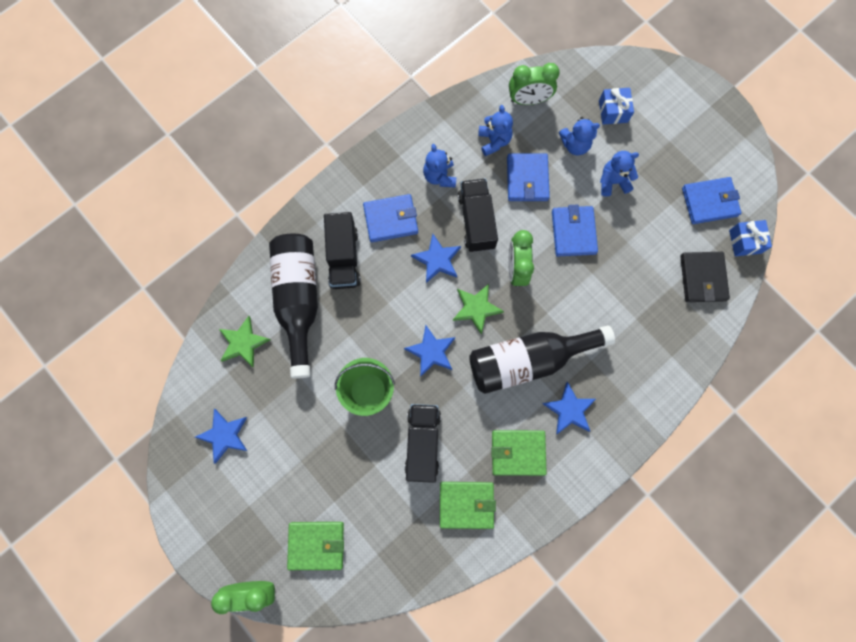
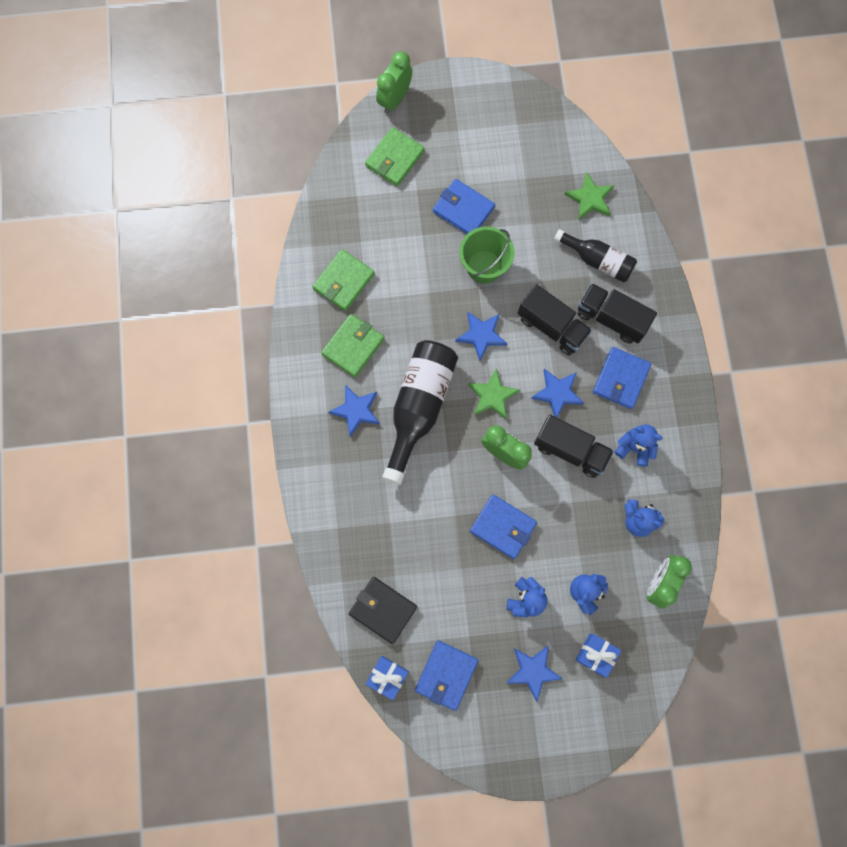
camera: 125 degrees right, 0 degrees up
blue star [195,409,247,464] -> blue star moved to [507,646,563,702]
black bottle [269,234,318,379] -> black bottle [554,229,637,282], size x0.61
black truck [405,404,441,483] -> black truck moved to [518,284,592,355]
blue wallet [507,154,550,201] -> blue wallet moved to [433,179,495,234]

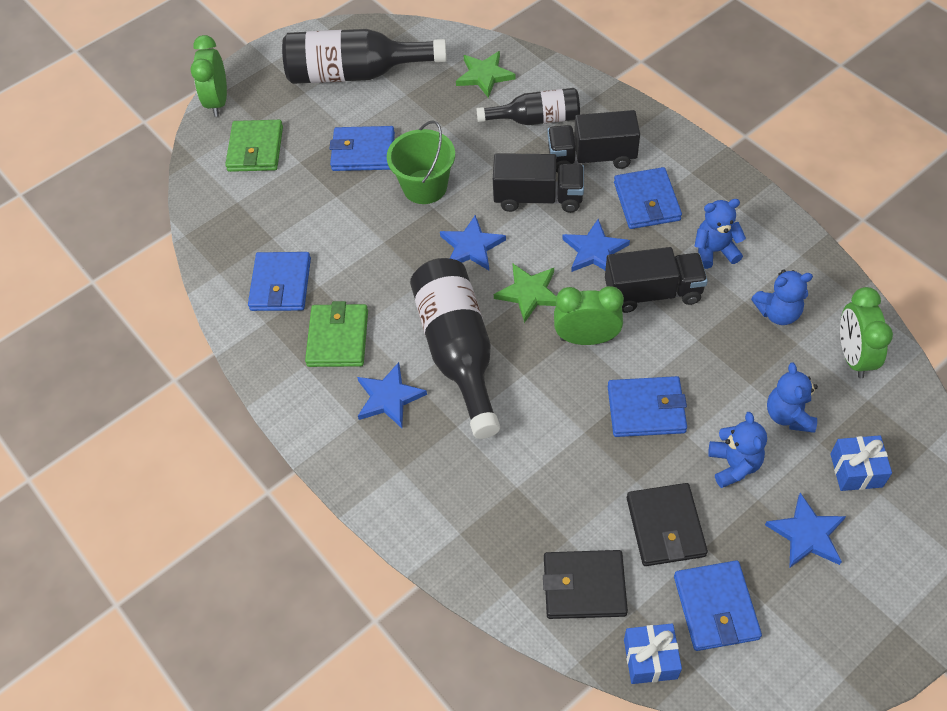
camera: 30 degrees left, 20 degrees down
green wallet [312,249,375,311] -> blue wallet [248,252,311,311]
none -> black bottle [282,29,447,84]
none -> black wallet [627,483,708,566]

